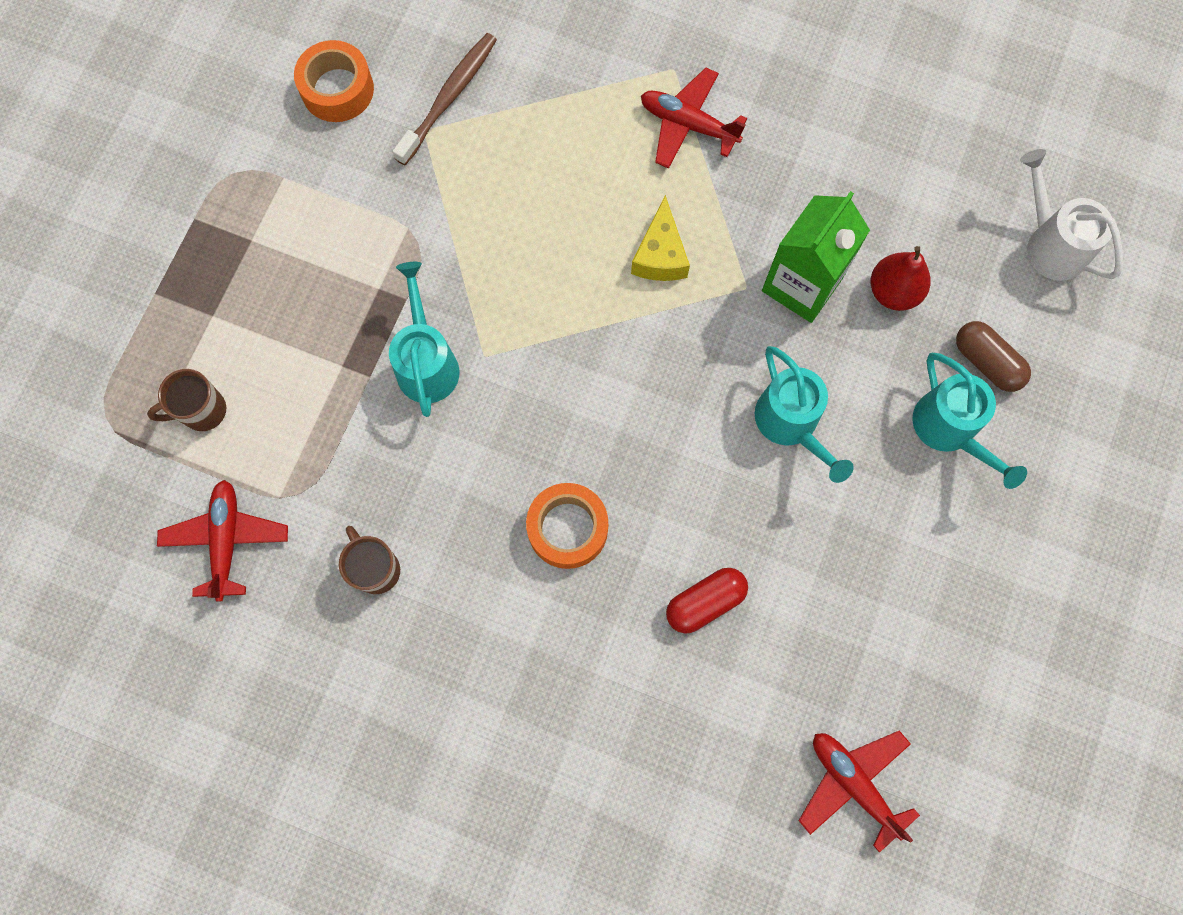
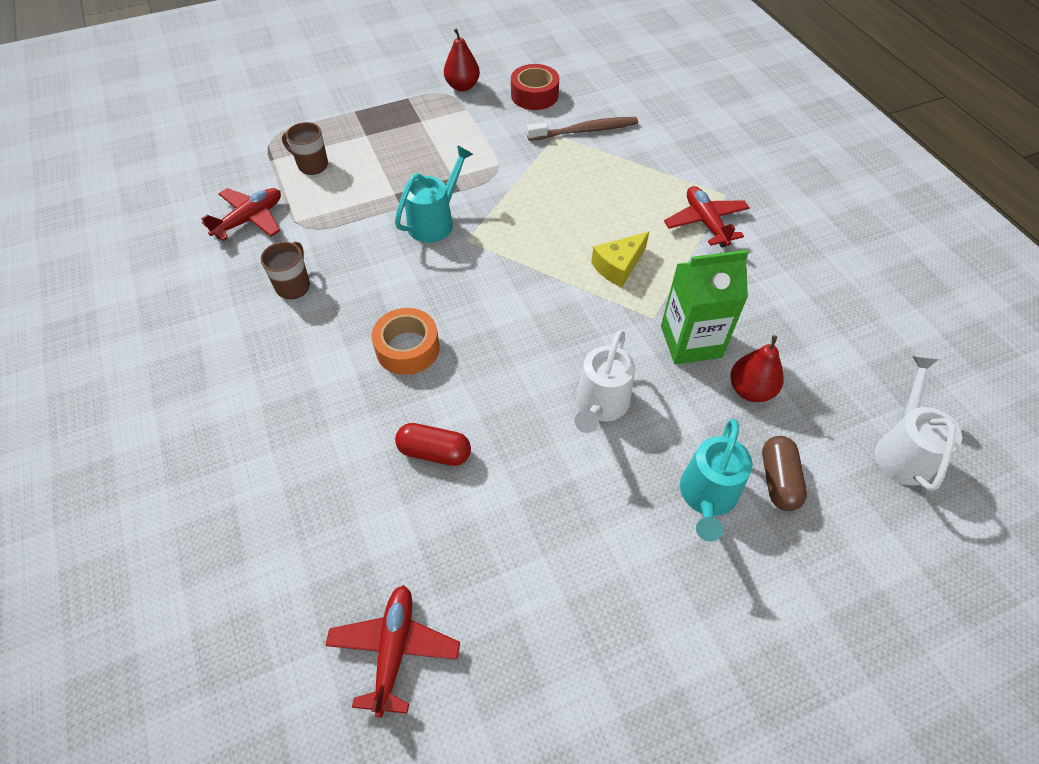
camera: 45 degrees right, 20 degrees down
orange tape [294,40,374,122] -> red tape [511,64,559,110]
turquoise watering can [755,346,854,483] -> white watering can [575,330,635,433]
none -> red pear [444,28,480,91]

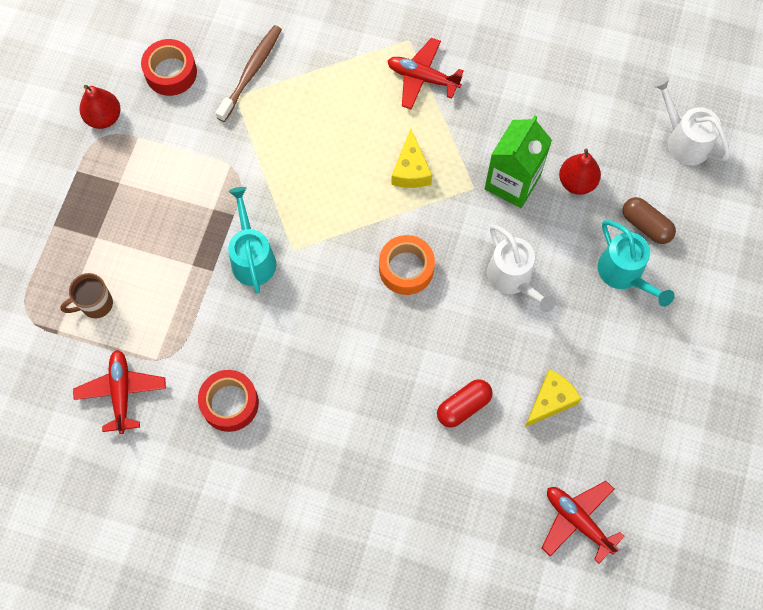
camera: 50 degrees left, 15 degrees up
brown mug [260,242,310,299] -> red tape [198,370,259,432]
orange tape [372,308,440,375] -> orange tape moved to [379,235,435,295]
none -> yellow cheese [524,369,582,428]

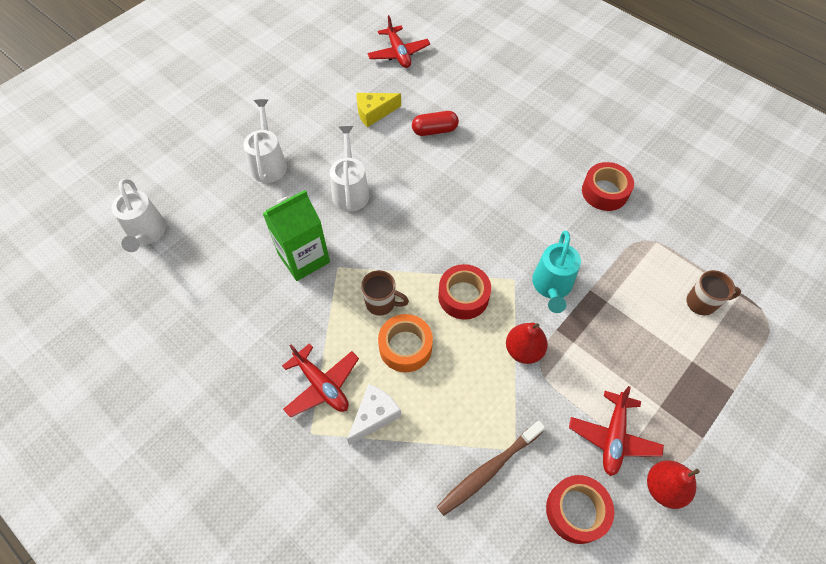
camera: 155 degrees left, 10 degrees down
red plane [73,350,166,434] -> red plane moved to [569,386,664,476]
orange tape [379,235,435,295] -> orange tape moved to [378,314,433,372]
yellow cheese [391,129,432,188] -> brown mug [361,270,409,316]
red pear [559,148,601,195] -> red pear moved to [506,323,548,364]
turquoise watering can [598,220,674,307] -> white watering can [243,99,287,183]
brown capsule [623,197,676,244] -> none
none -> white cheese [347,384,401,445]
none -> red tape [438,264,491,320]

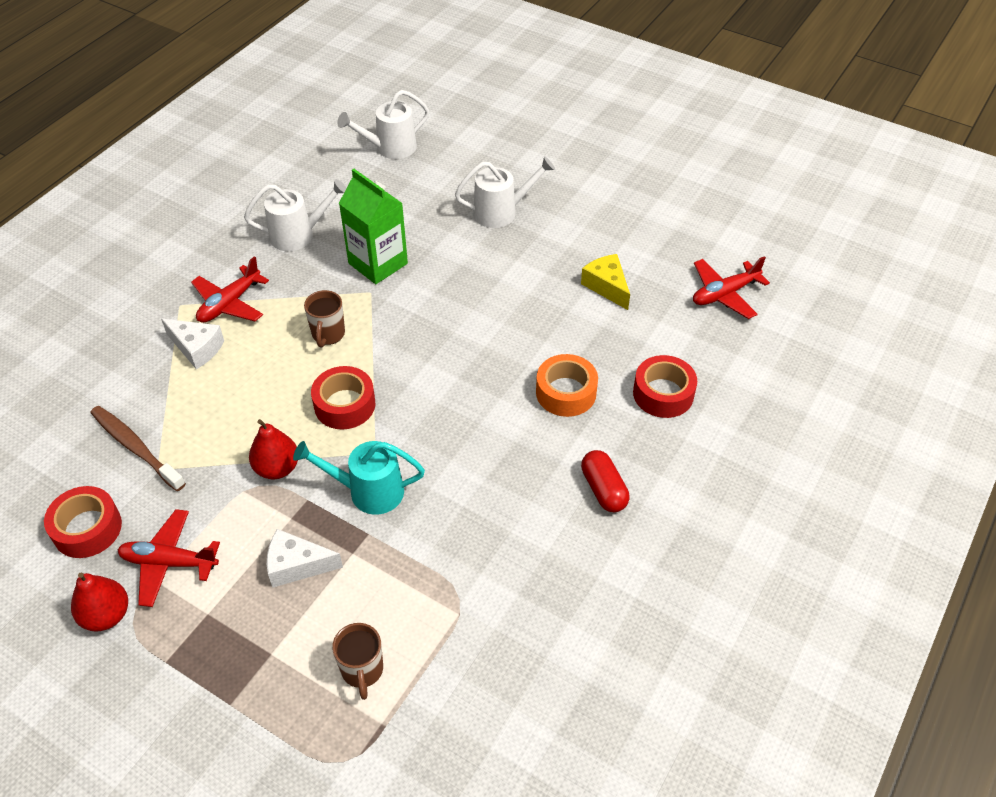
camera: 80 degrees right, 10 degrees down
white watering can [330,126,370,211] -> white watering can moved to [244,179,346,251]
orange tape [378,314,433,372] -> orange tape moved to [536,354,598,417]
red capsule [412,111,459,136] -> red capsule moved to [581,450,629,512]
red tape [582,162,634,211] -> red tape moved to [633,355,697,418]
none -> white cheese [267,529,343,588]

